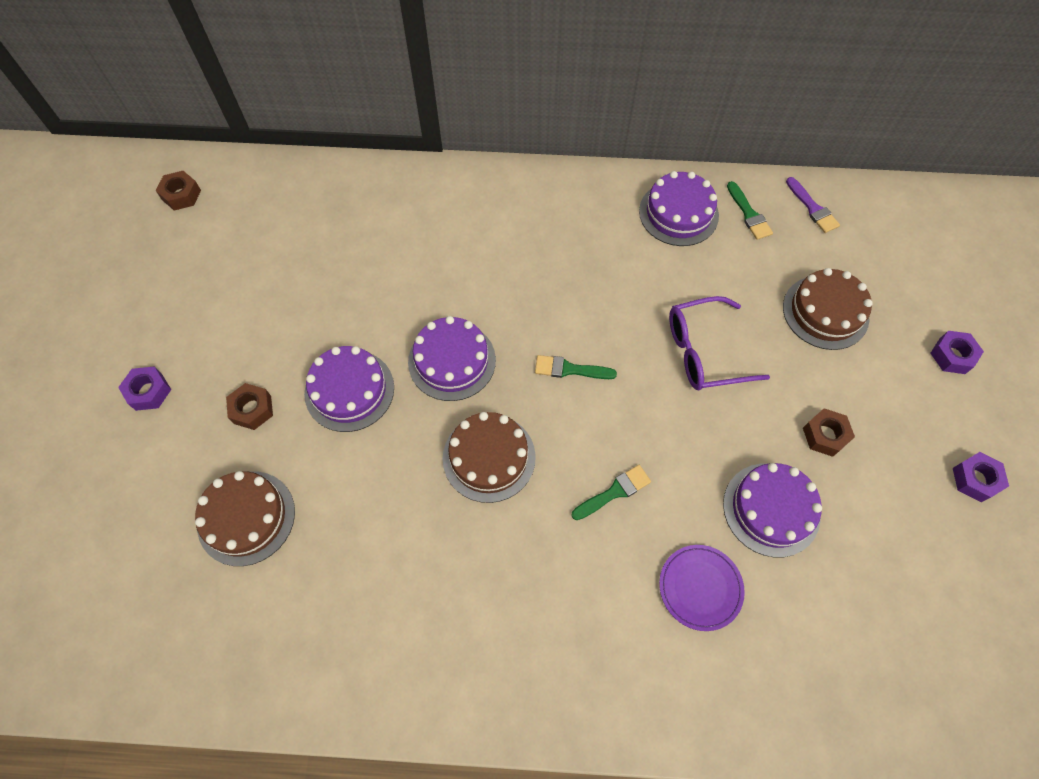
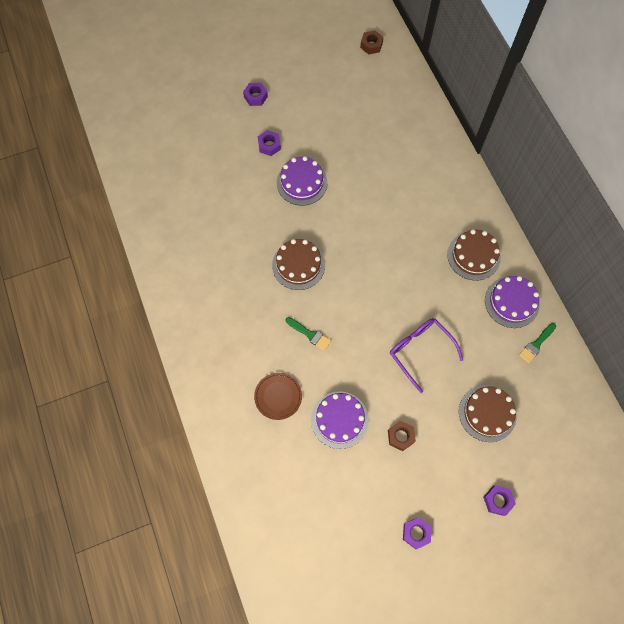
camera: 65 degrees right, 5 degrees up
brown cake [195,471,295,566] -> brown cake moved to [447,229,501,281]
brown nut [226,383,273,430] -> purple nut [258,130,281,156]
purple cake [408,316,496,401] -> none
green brush [535,355,617,379] -> none
purple plate [659,545,745,631] -> brown plate [254,373,302,420]
purple brush [786,177,840,233] -> none

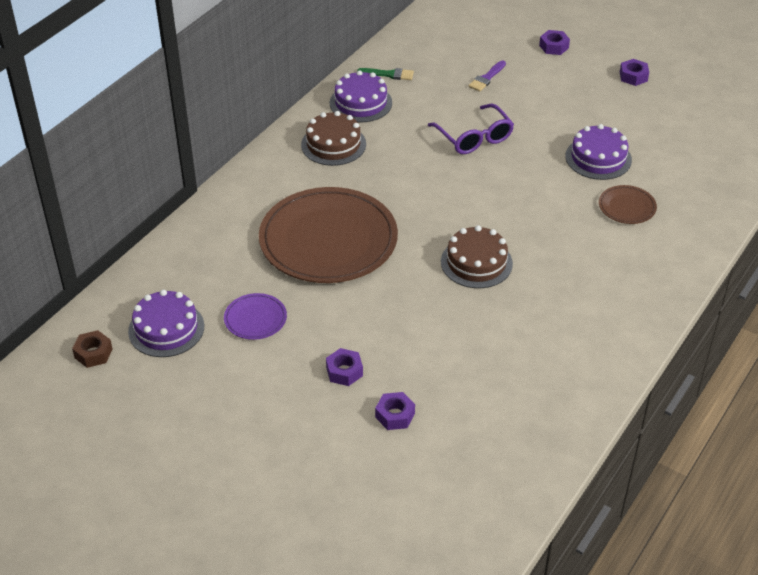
camera: 125 degrees left, 25 degrees down
purple nut [243,83,268,106] -> purple nut moved to [375,392,415,430]
purple cake [277,156,327,206] -> purple cake moved to [128,290,204,357]
green brush [285,317,331,351] -> none
brown nut [388,421,416,451] -> none
purple glasses [390,318,463,393] -> purple glasses turned 45 degrees counterclockwise [428,104,514,154]
brown cake [459,385,517,442] -> purple brush [469,60,506,92]
none -> purple plate [224,293,287,340]
none -> brown plate [259,187,398,283]

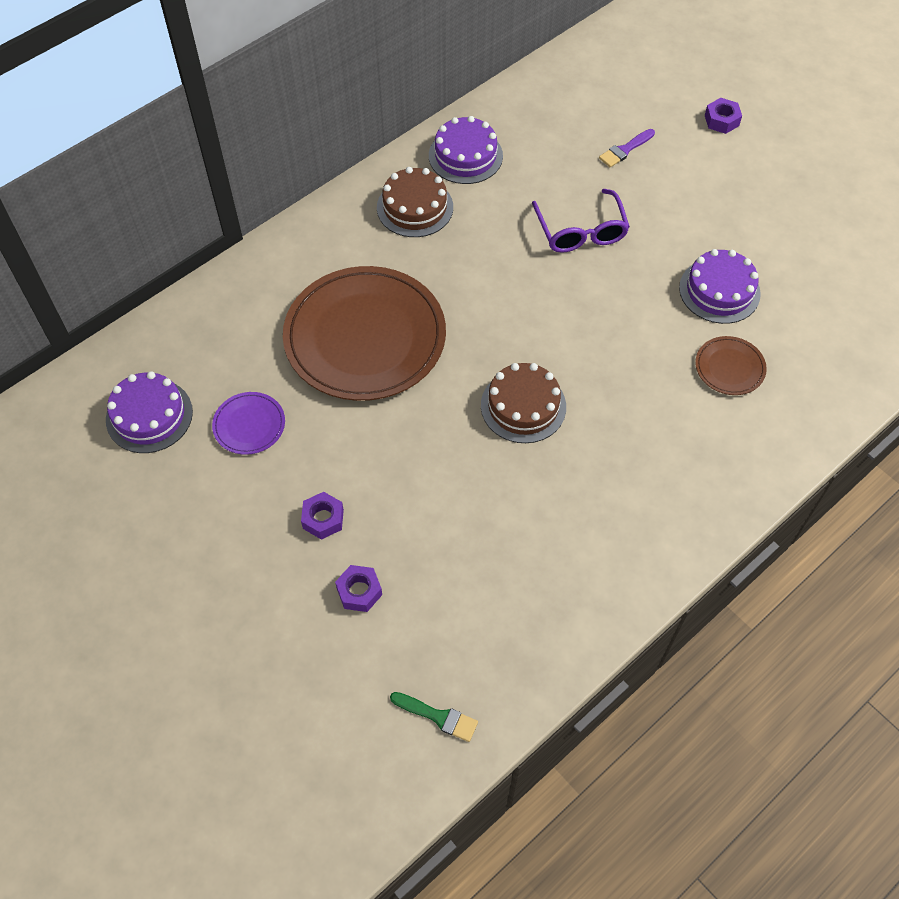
camera: 15 degrees right, 15 degrees up
brown nut [72,330,113,368] -> none
green brush [357,68,414,80] -> green brush moved to [390,692,478,742]
purple nut [620,59,649,86] -> none

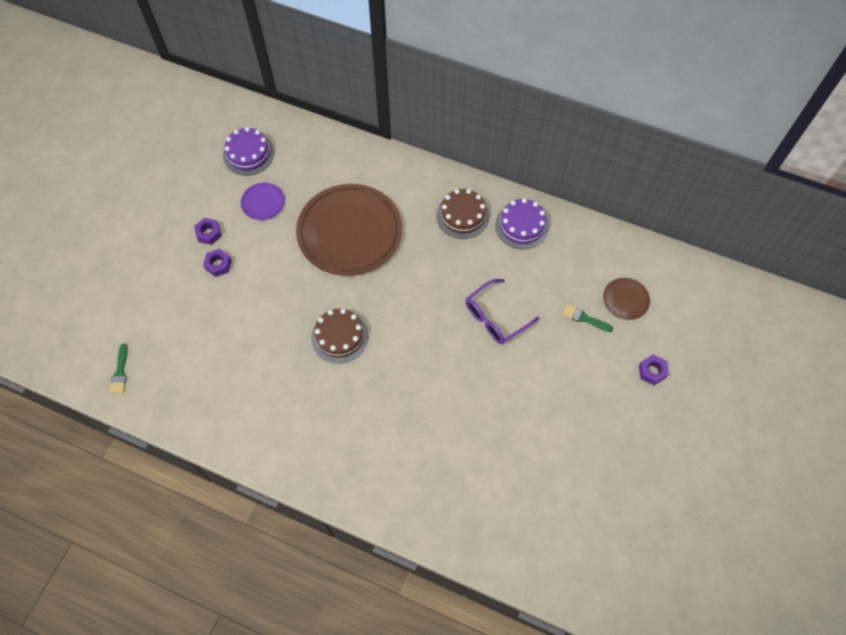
camera: 65 degrees right, 5 degrees up
purple nut [335,565,382,612] -> purple nut moved to [194,218,222,245]
purple brush [599,129,655,167] -> green brush [562,304,613,332]
purple cake [679,249,761,324] -> none
brown plate [695,336,767,395] -> brown plate moved to [603,278,650,320]

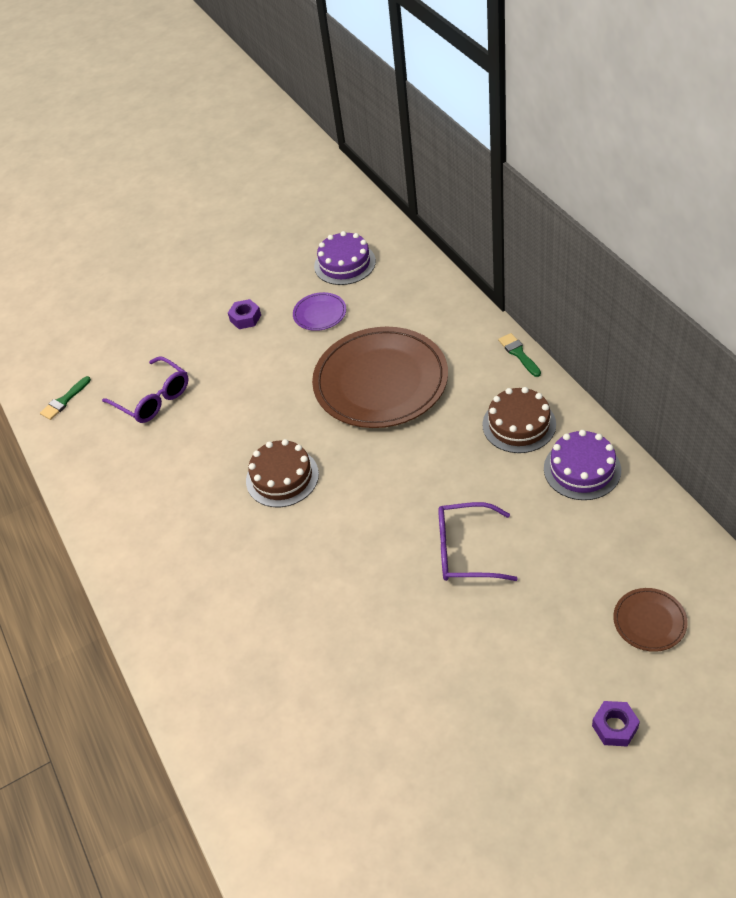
camera: 45 degrees right, 15 degrees down
purple nut [203,249,232,277] -> none
green brush [562,304,613,332] -> green brush moved to [498,333,541,377]
none -> purple glasses [102,356,189,423]

